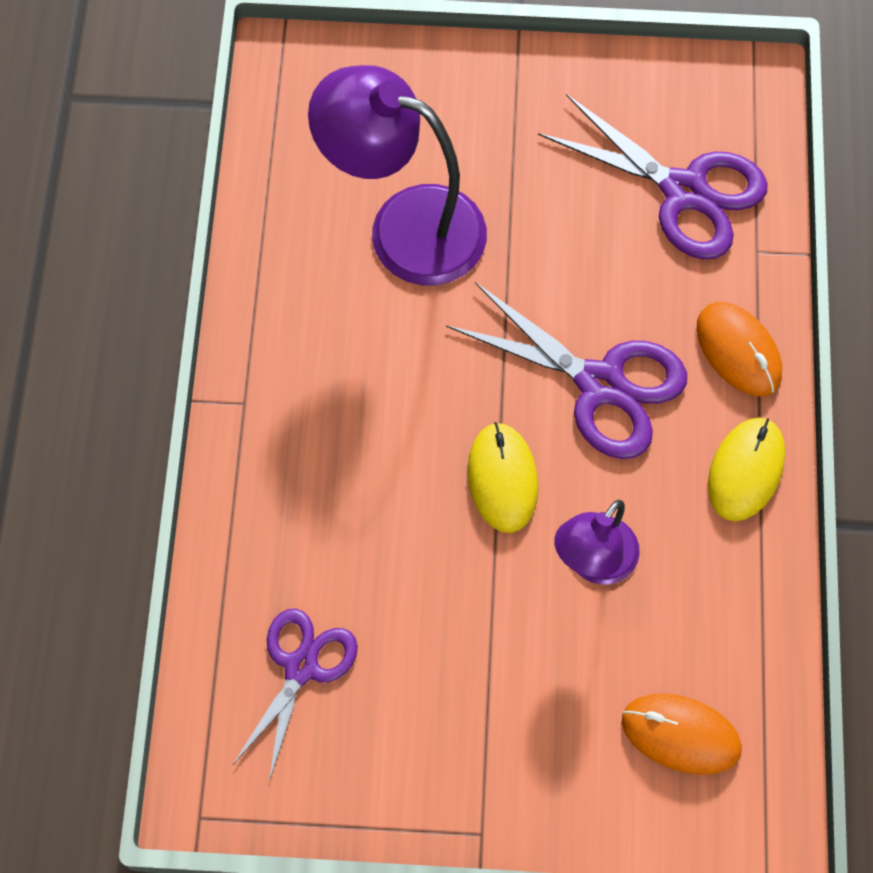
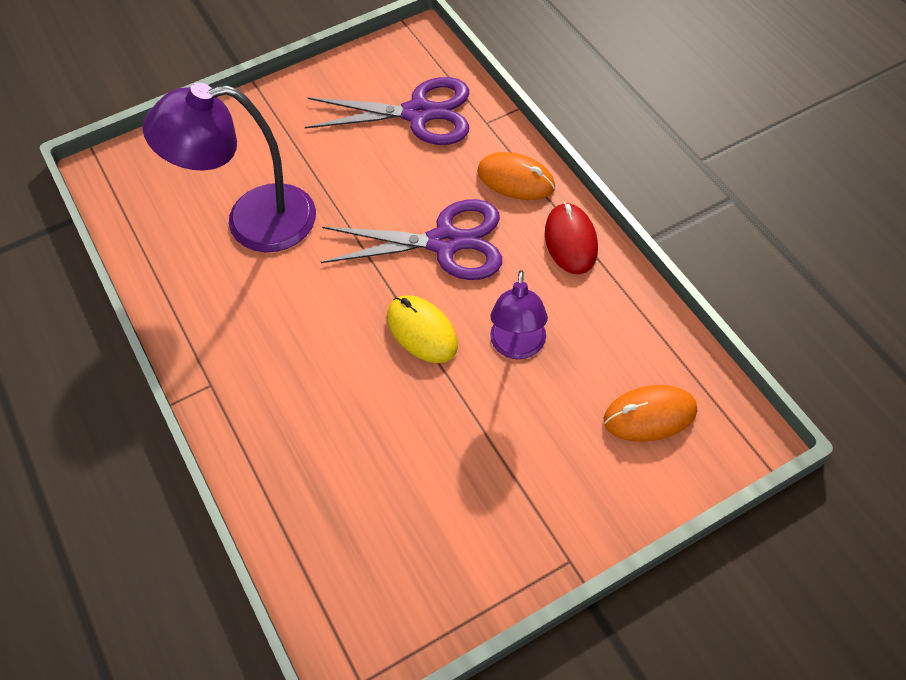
camera: 30 degrees left, 10 degrees down
purple scissors [232,609,358,782] -> none
yellow mouse [708,417,785,521] -> red mouse [545,203,598,274]

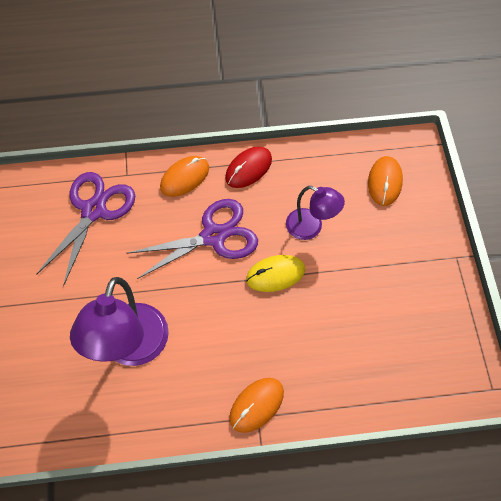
camera: 70 degrees left, 5 degrees up
purple scissors [321,199,502,280] -> purple scissors turned 45 degrees clockwise [127,199,258,279]
red mouse [545,203,598,274] -> red mouse turned 60 degrees counterclockwise [225,146,272,188]
none -> orange mouse [229,378,284,433]

